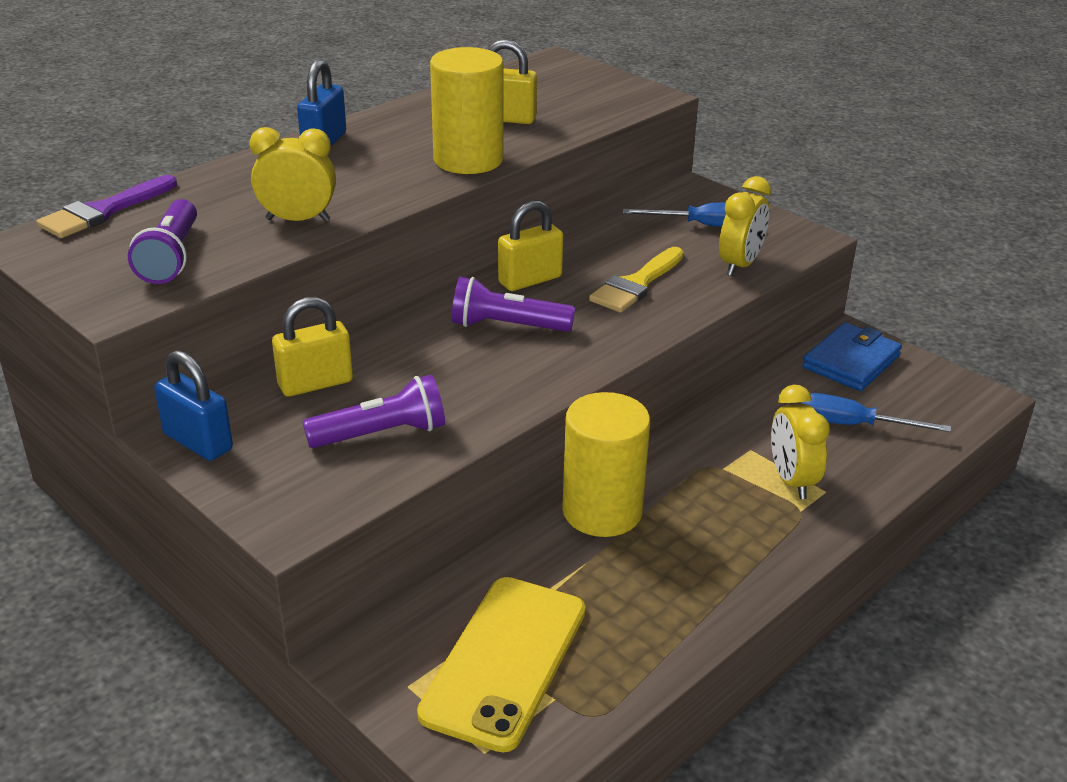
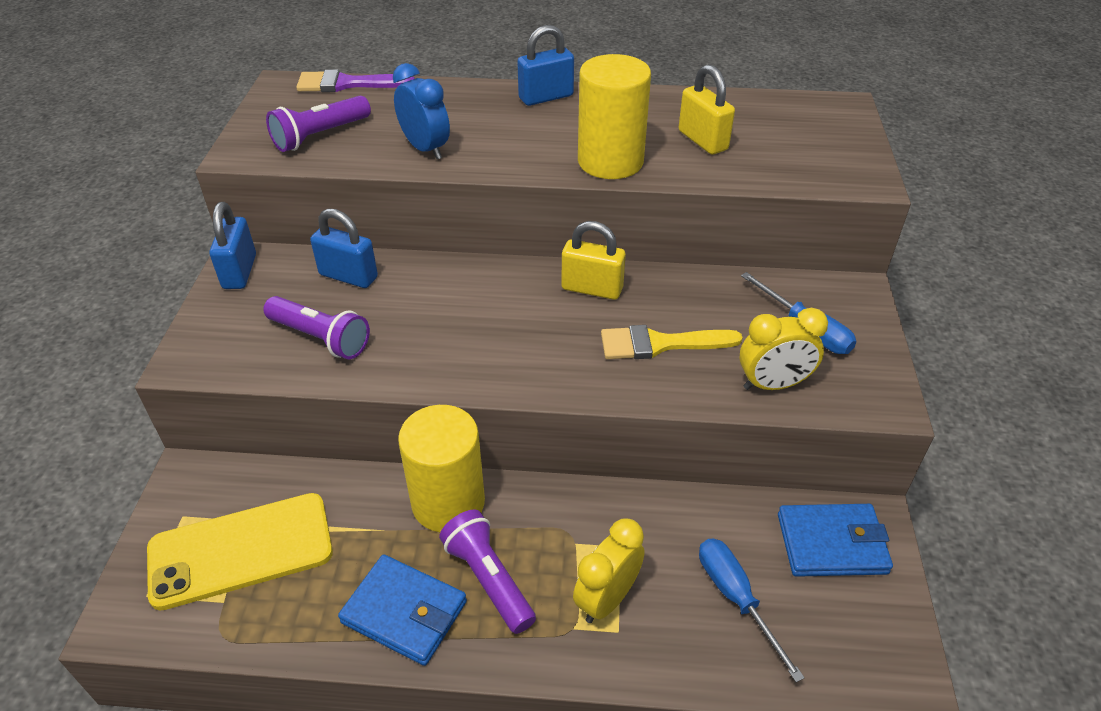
camera: 50 degrees right, 10 degrees up
yellow clock [250,127,336,222] -> blue clock [393,63,450,159]
yellow padlock [272,297,353,397] -> blue padlock [310,208,378,288]
purple flashlight [452,277,575,332] -> purple flashlight moved to [439,509,536,634]
none -> blue wallet [338,555,467,666]

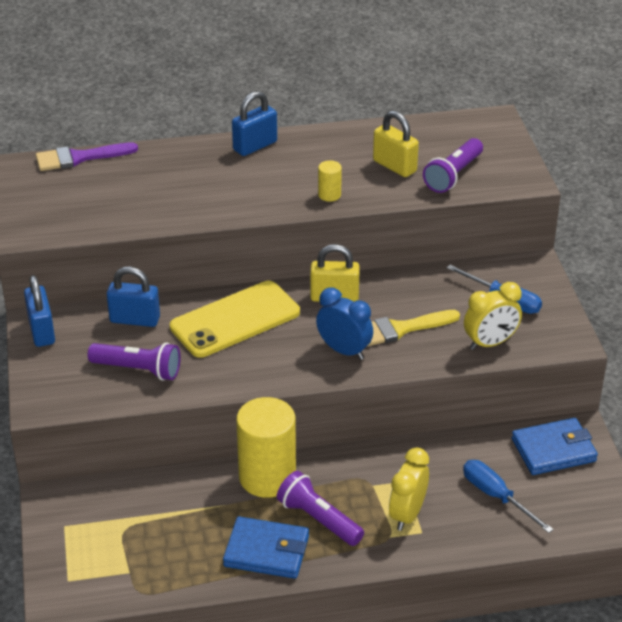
camera: 15 degrees left, 5 degrees down
yellow phone [147,493,333,610] -> yellow phone moved to [170,281,300,358]
purple flashlight [266,96,371,152] -> purple flashlight moved to [423,138,483,193]
blue clock [393,63,450,159] -> blue clock moved to [316,287,373,360]
yellow cylinder [578,54,651,179] -> yellow cylinder [318,160,342,202], size x0.44

